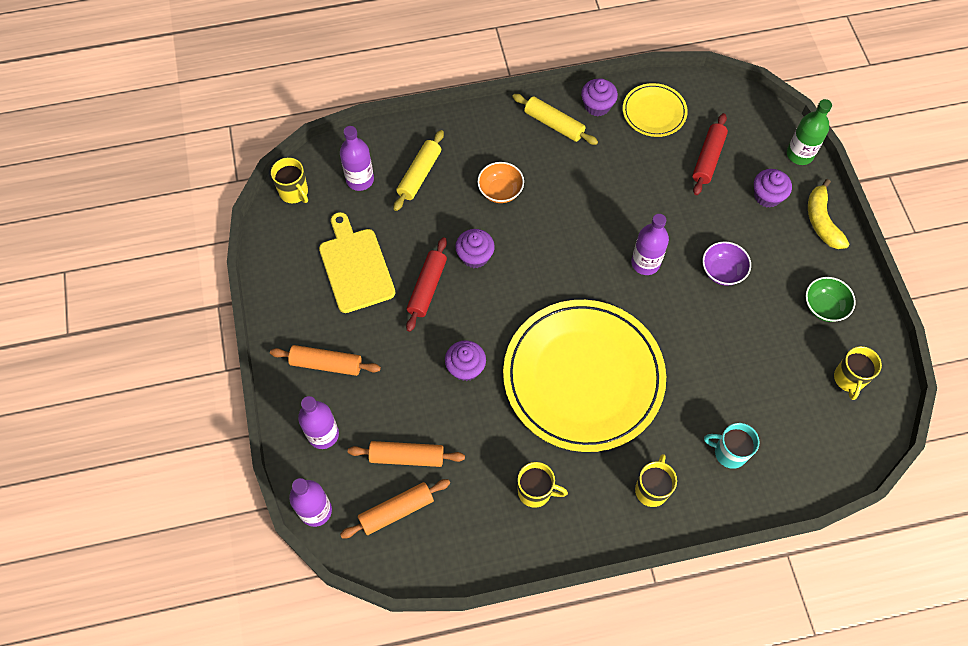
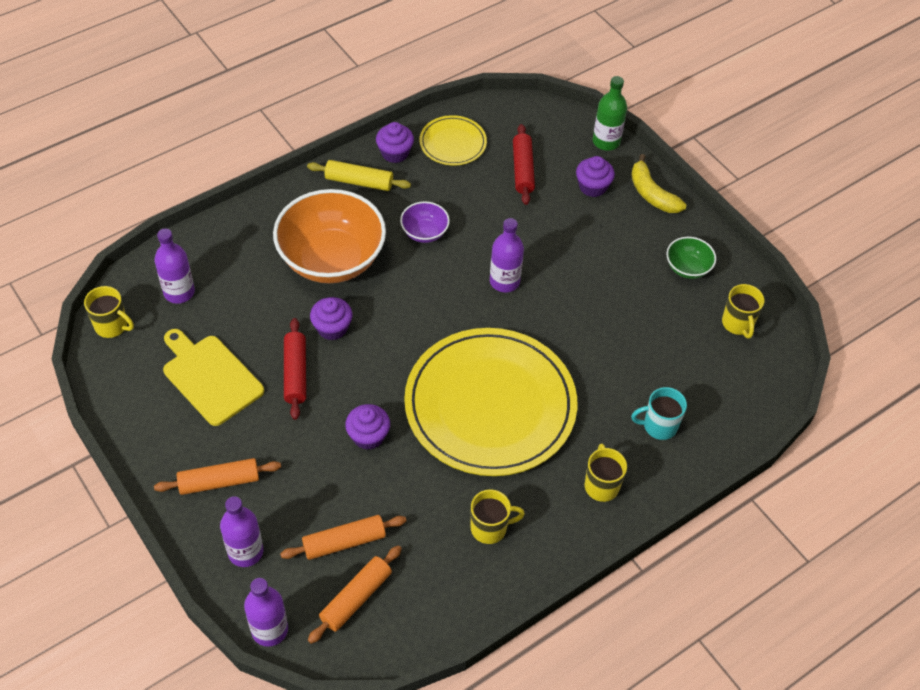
camera: 25 degrees left, 10 degrees down
yellow rolling pin [394,130,444,211] -> none
orange bowl [478,162,524,203] -> orange bowl [273,189,386,283], size x2.20
purple bowl [702,242,751,286] -> purple bowl moved to [400,201,450,243]

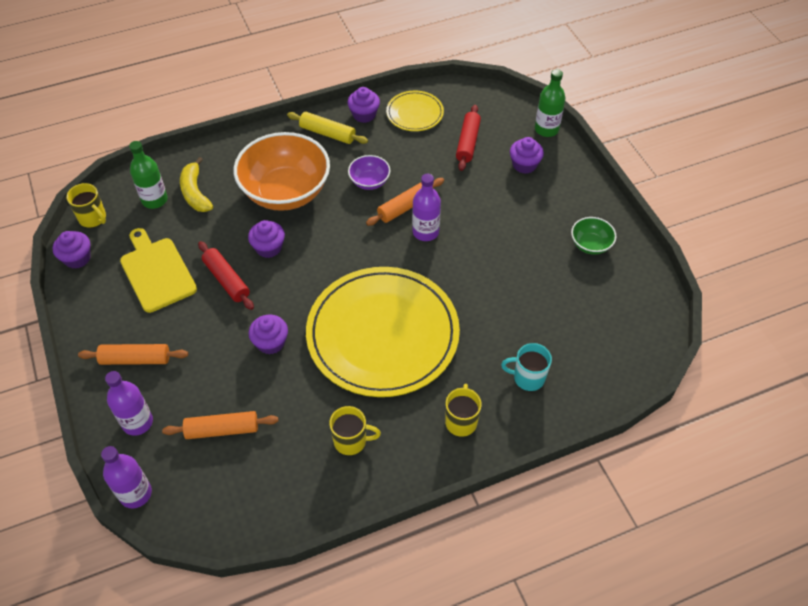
camera: 15 degrees right, 0 degrees up
purple bottle [154,228,195,304] -> green bottle [129,141,168,209]
red rolling pin [284,318,306,420] -> red rolling pin turned 45 degrees counterclockwise [198,241,254,310]
orange rolling pin [308,545,402,644] -> orange rolling pin moved to [366,178,444,226]
yellow banana [631,154,686,213] -> yellow banana moved to [180,157,213,212]
yellow mug [722,284,765,338] -> none
none -> purple cupcake [53,231,91,269]

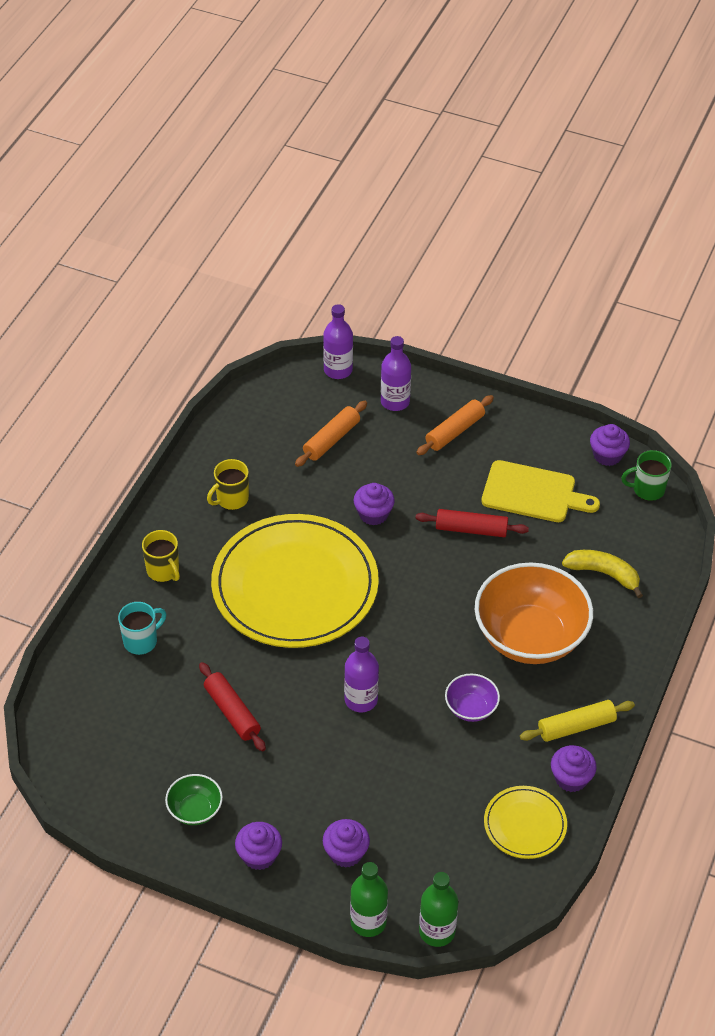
camera: 135 degrees right, 5 degrees down
yellow mug [66,183,106,228] -> green mug [621,450,672,501]
green bottle [129,141,168,209] -> green bottle moved to [419,872,458,947]
purple cupcake [248,220,285,258] -> purple cupcake moved to [235,822,282,870]
orange rolling pin [366,178,444,226] -> none
red rolling pin [456,105,481,171] -> red rolling pin moved to [199,662,266,751]

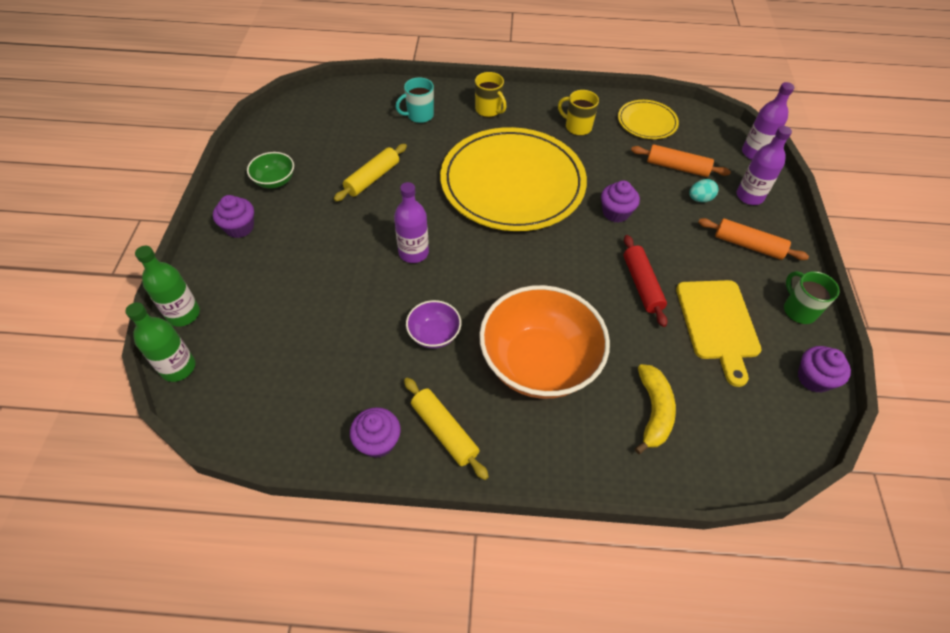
camera: 70 degrees right, 5 degrees up
turquoise mug [118,602,166,655] -> turquoise mug turned 120 degrees clockwise [396,77,434,123]
yellow mug [142,530,180,582] -> yellow mug turned 75 degrees counterclockwise [475,72,507,117]
red rolling pin [199,662,266,751] -> yellow rolling pin [334,144,407,202]
purple cupcake [323,819,370,868] -> none
yellow plate [484,786,567,859] -> yellow plate moved to [618,100,679,139]
green mug [621,450,672,501] -> green mug moved to [784,271,840,324]
none -> turquoise egg [689,179,718,202]

